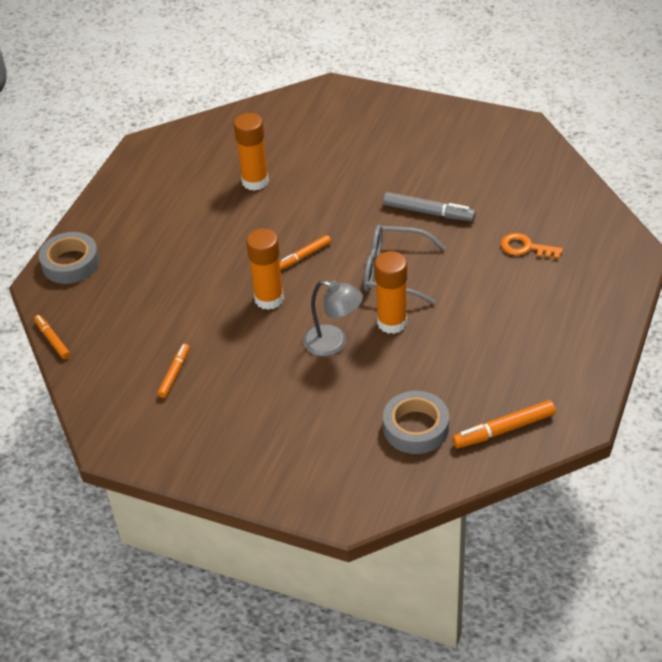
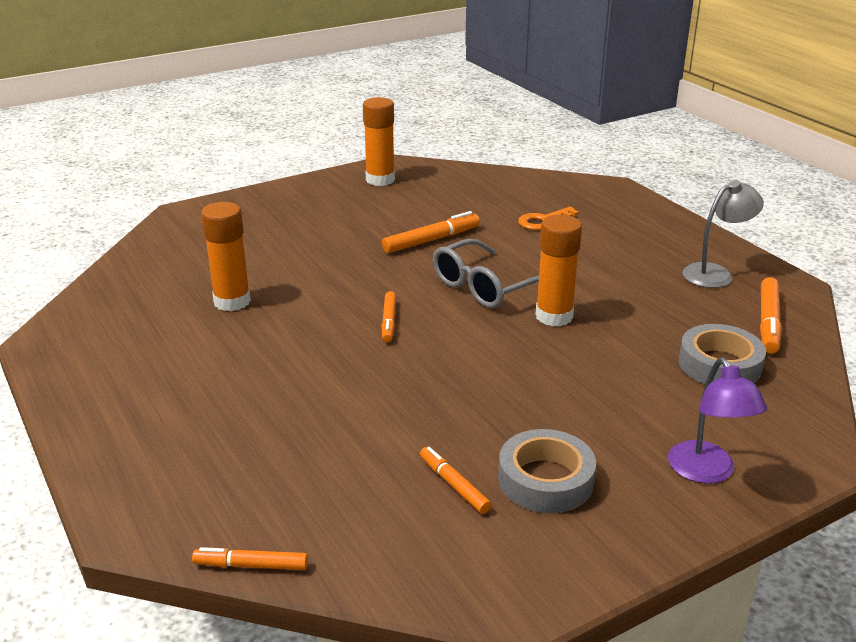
camera: 55 degrees left, 15 degrees down
grey tape [39,232,100,284] -> grey tape moved to [498,429,596,513]
orange glue stick [246,228,284,310] -> orange glue stick moved to [363,97,395,186]
grey lamp [303,280,363,356] -> grey lamp moved to [682,180,764,288]
grey marker [383,192,476,221] -> orange marker [382,211,480,253]
none -> purple lamp [668,357,767,484]

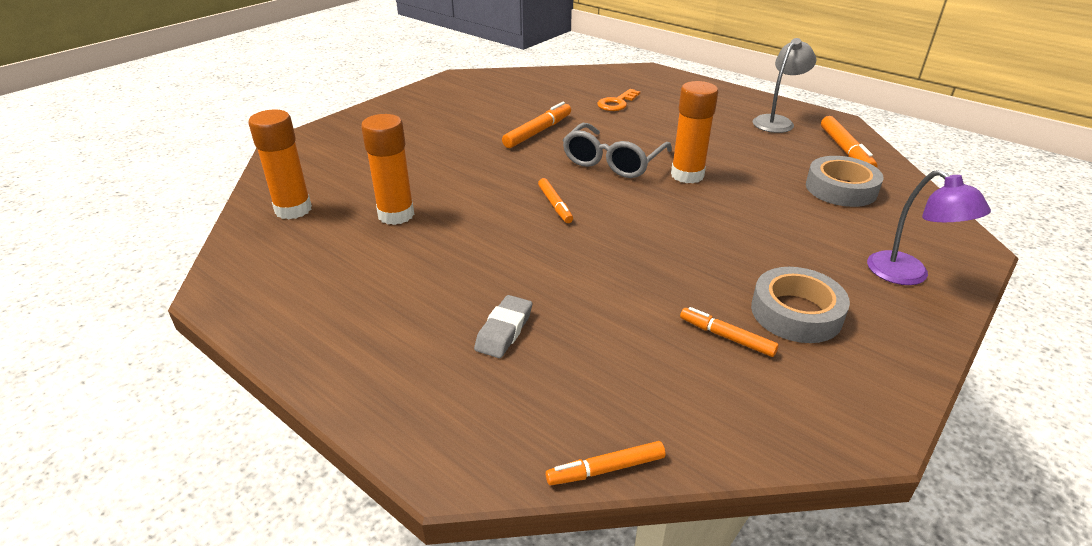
camera: 20 degrees left, 5 degrees up
orange glue stick [363,97,395,186] -> orange glue stick moved to [248,110,312,220]
none -> grey eraser [474,295,532,358]

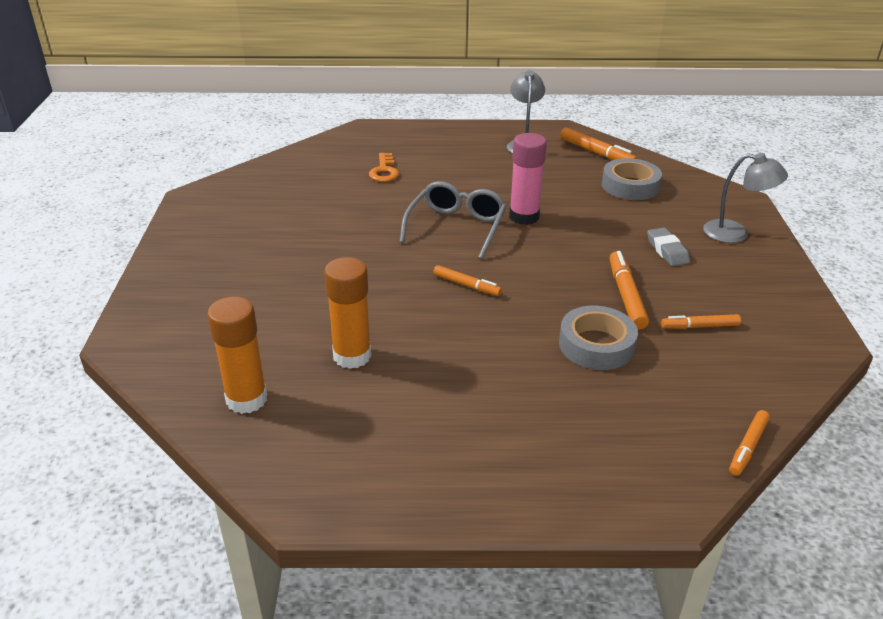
camera: 40 degrees left, 0 degrees up
grey eraser [474,295,532,358] -> grey eraser moved to [647,228,690,266]
orange marker [502,102,571,148] -> orange marker moved to [609,251,649,330]
grey glasses [563,123,672,178] -> grey glasses turned 150 degrees counterclockwise [400,181,507,259]
orange glue stick [671,81,718,183] -> pink glue stick [509,133,547,225]
grey tape [751,267,850,343] -> grey tape moved to [559,306,638,370]
purple lamp [867,170,991,285] -> grey lamp [703,153,788,243]

